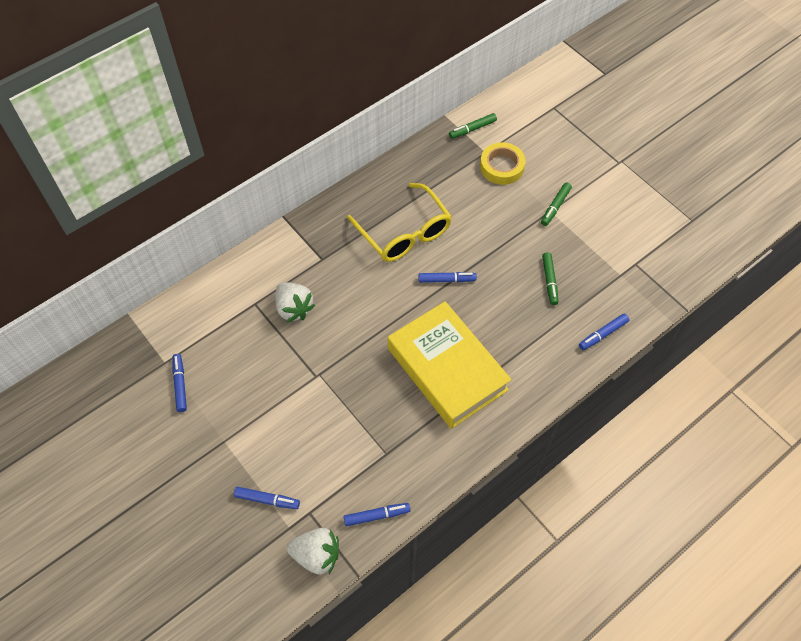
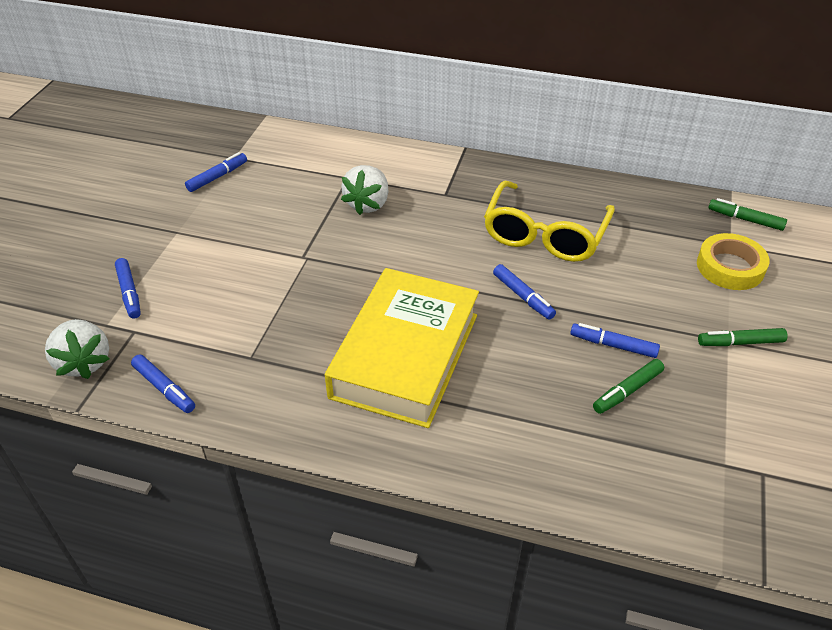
camera: 55 degrees right, 15 degrees down
blue marker [579,314,629,350] -> blue marker moved to [571,323,660,358]

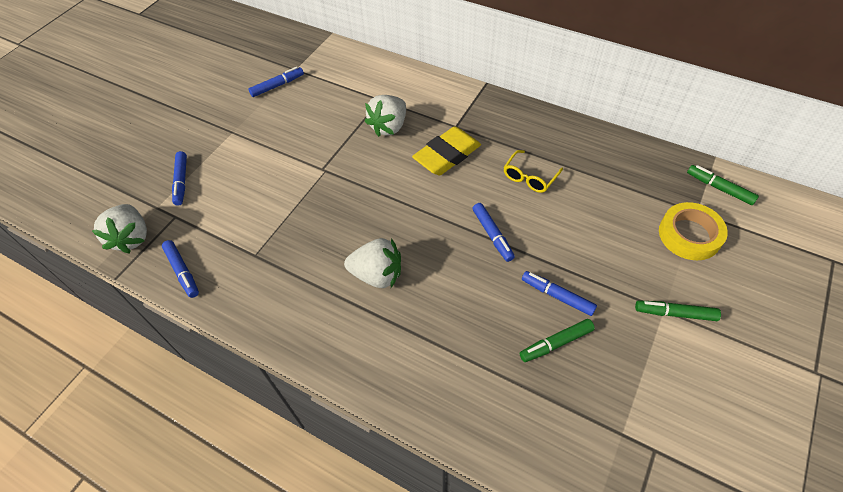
camera: 15 degrees right, 10 degrees up
yellow book [325,268,479,428] -> white strawberry [344,238,401,288]
yellow glasses [484,180,615,262] -> yellow glasses [504,150,563,193], size x0.49
none -> yellow eraser [412,126,481,176]

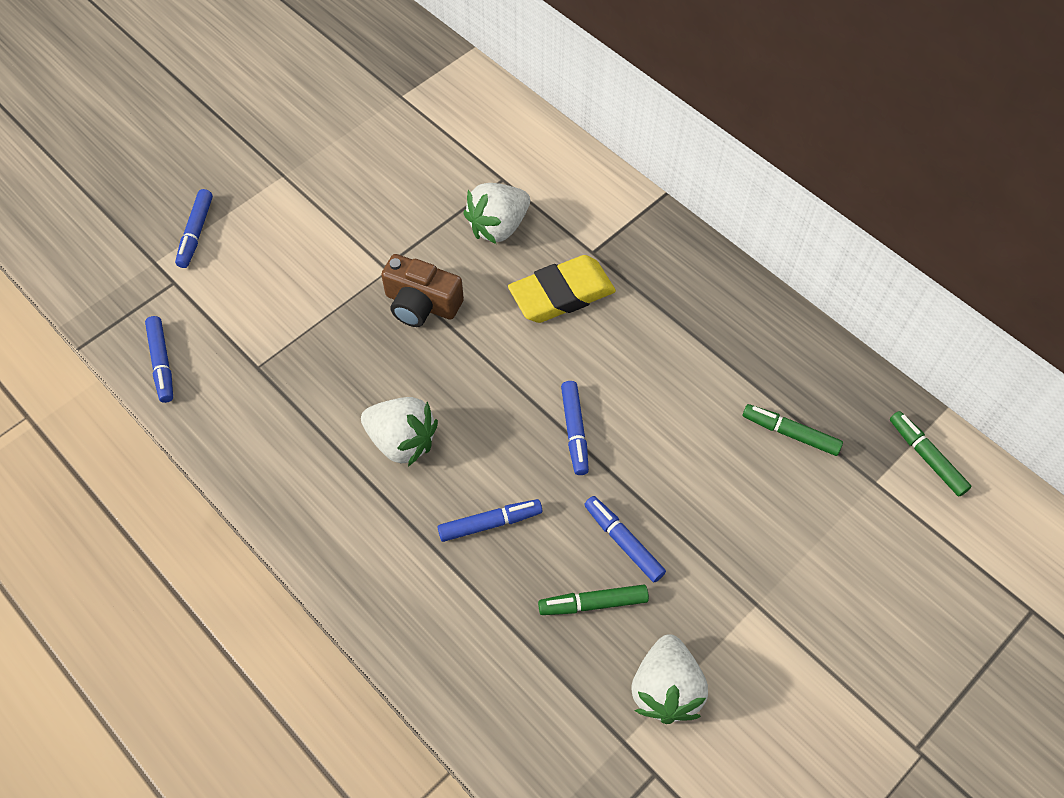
camera: 15 degrees right, 5 degrees up
white strawberry [92,204,147,254] -> white strawberry moved to [631,634,708,724]
blue marker [249,67,304,97] -> blue marker moved to [437,499,542,542]
yellow glasses [504,150,563,193] -> none
green marker [635,300,721,321] -> green marker moved to [743,404,843,456]
yellow tape [659,202,728,260] -> none
none -> brown camera [381,254,464,327]

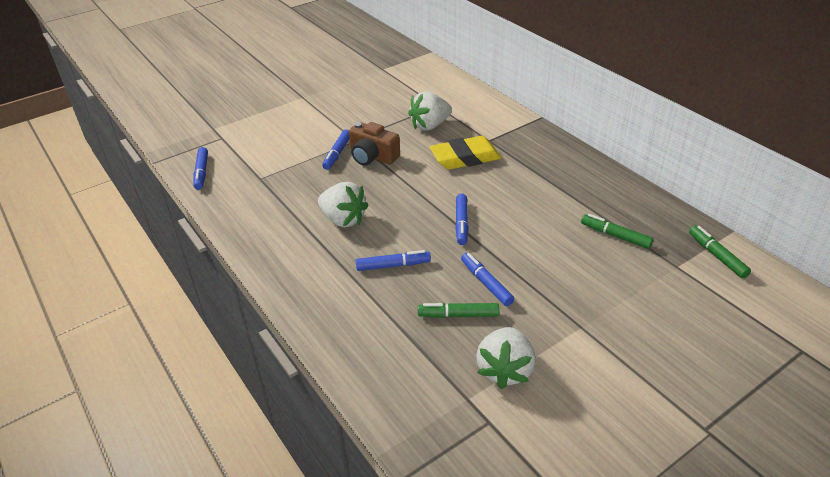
camera: 10 degrees right, 20 degrees down
blue marker [175,189,213,268] -> blue marker moved to [322,130,349,170]

